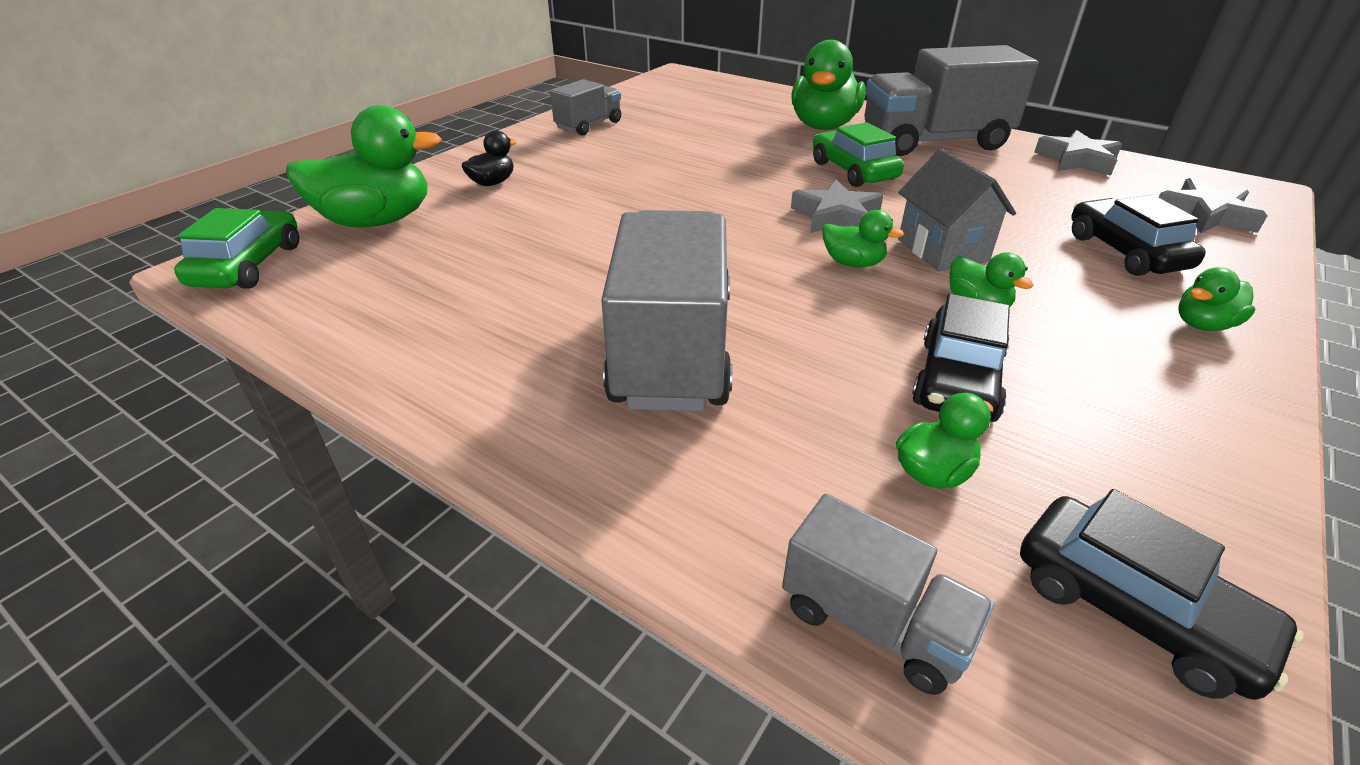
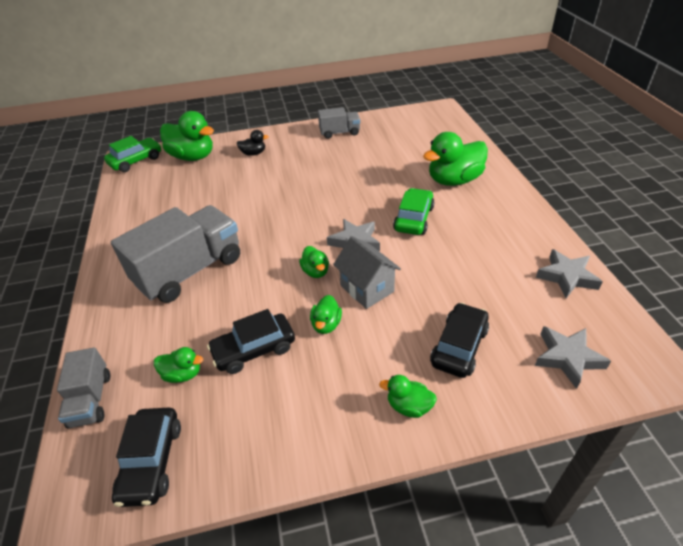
camera: 45 degrees right, 5 degrees up
grey truck [864,45,1038,156] -> none
grey house [898,149,1016,271] -> grey house turned 60 degrees counterclockwise [333,236,401,309]

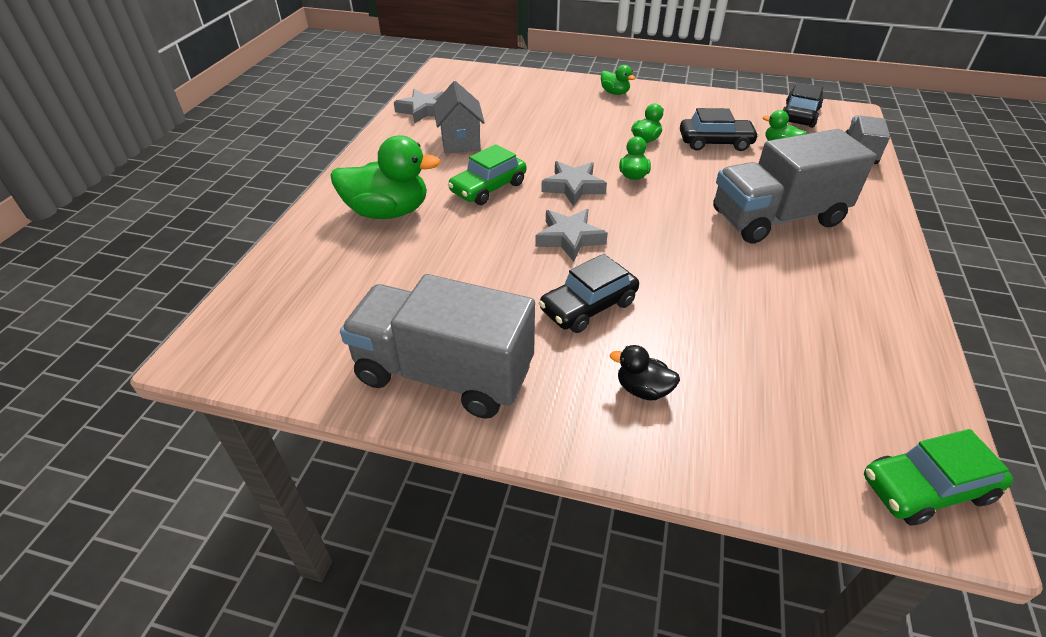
camera: 155 degrees left, 0 degrees up
green duck [160,111,214,161] -> none
grey truck [318,107,360,139] -> grey truck [340,274,535,419], size x1.93
grey house [333,236,401,309] -> grey house moved to [433,81,485,153]
black car [430,303,489,378] -> black car moved to [539,254,639,333]
grey star [535,326,611,389] -> grey star moved to [535,209,608,261]

